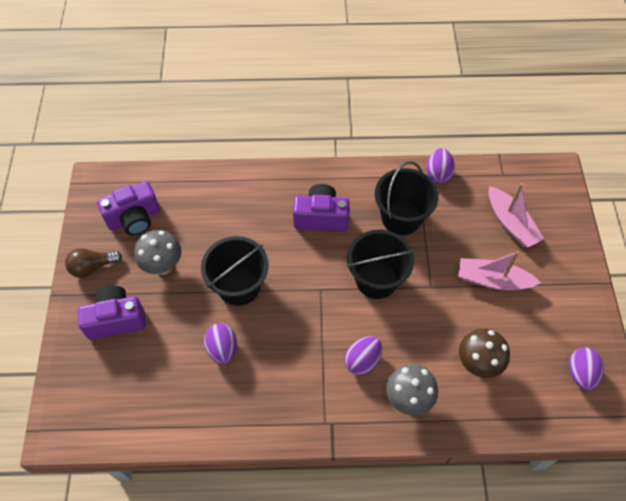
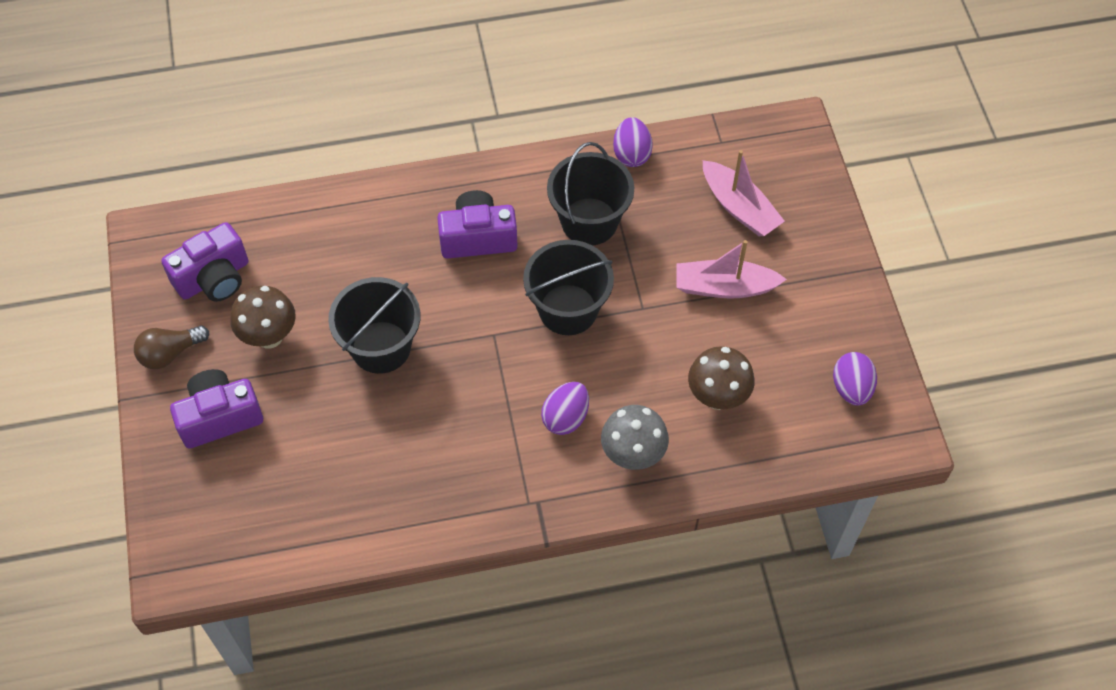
camera: 10 degrees left, 0 degrees up
grey mushroom [134,230,181,275] -> brown mushroom [230,286,296,349]
purple egg [204,323,237,364] -> none

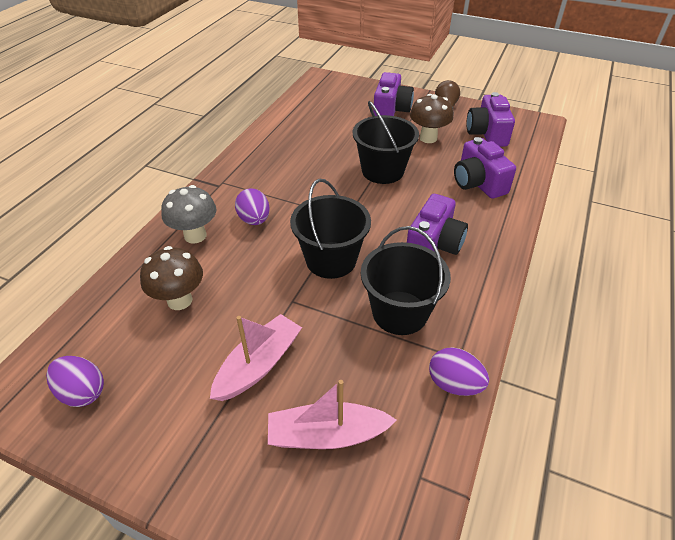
camera: 125 degrees right, 15 degrees down
none -> purple camera [454,137,516,199]

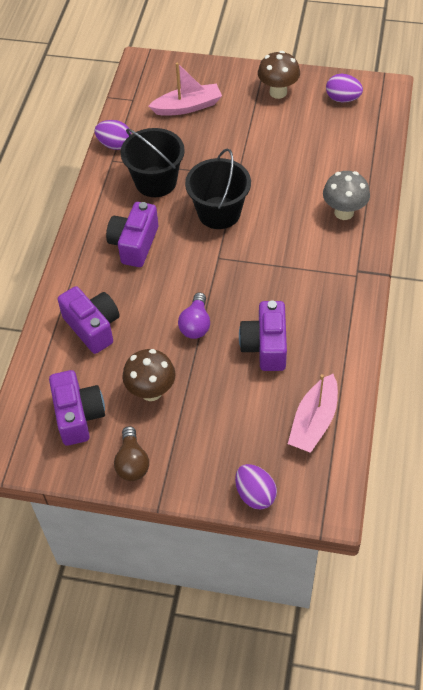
camera: 170 degrees right, 10 degrees up
brown mushroom [140,246,203,310] -> brown mushroom moved to [258,51,300,99]
pink boat [210,314,302,401] -> pink boat moved to [288,374,338,453]
purple egg [235,188,270,225] -> purple egg moved to [235,464,277,509]
black bucket [353,101,419,184] -> purple light bulb [178,292,210,339]
purple camera [373,72,414,116] -> purple camera moved to [239,300,287,371]

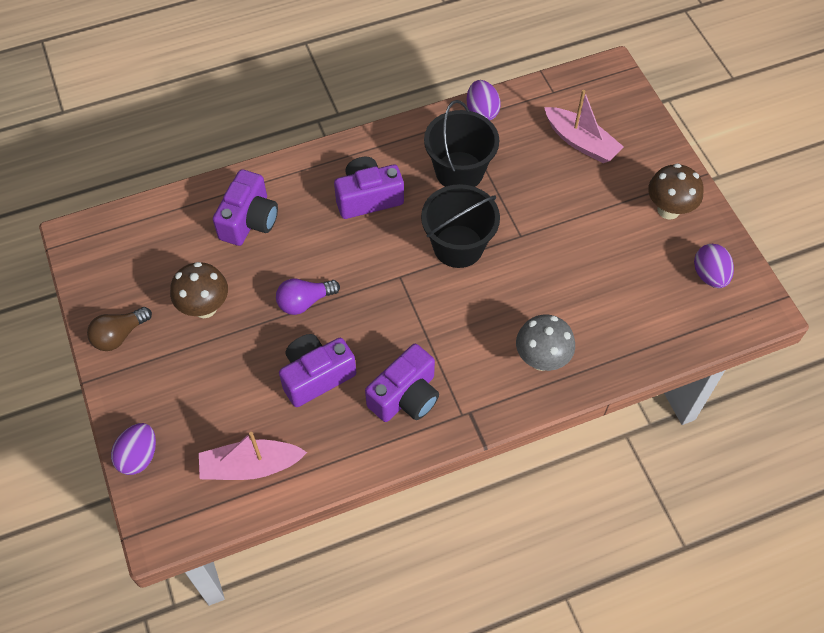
camera: 55 degrees right, 5 degrees up
purple camera [49,370,105,446] -> purple camera moved to [365,344,439,422]

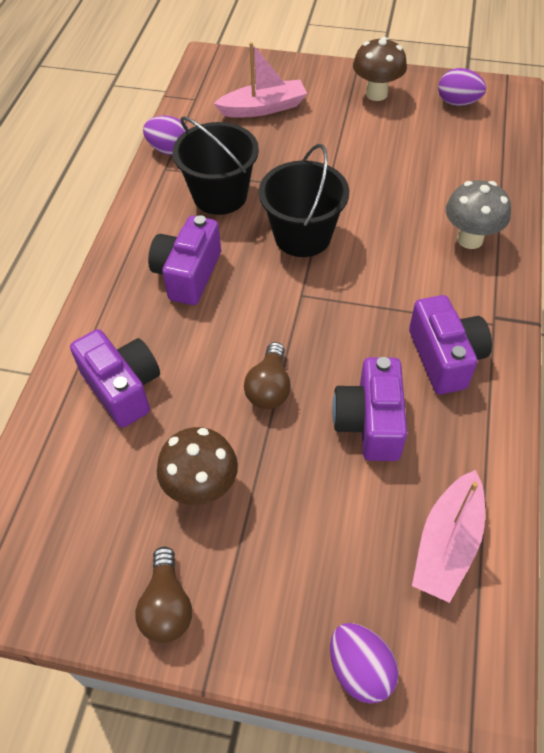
camera: 55 degrees left, 5 degrees down
purple light bulb [276,279,340,315] -> brown light bulb [244,342,291,409]

